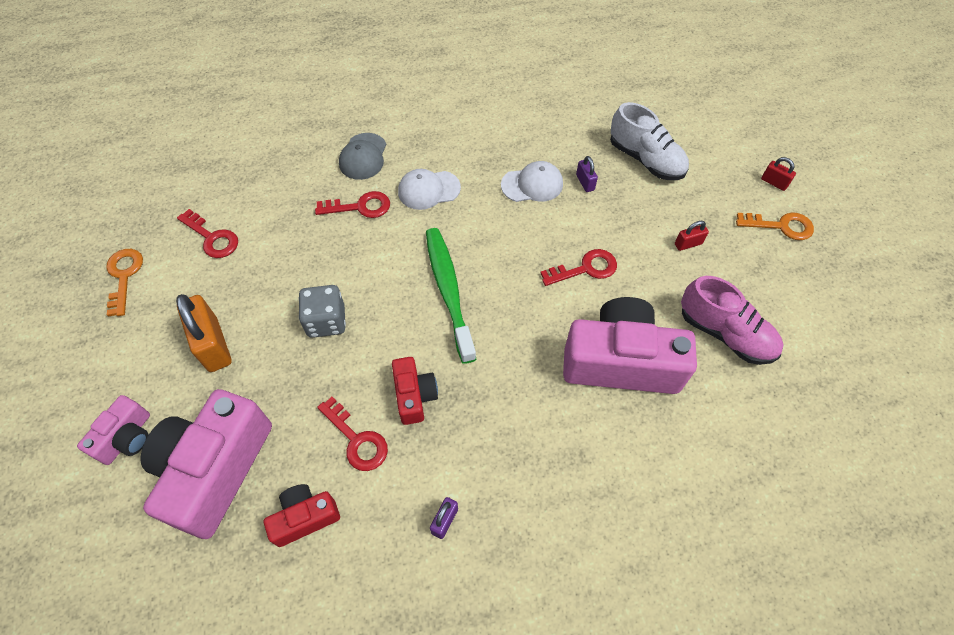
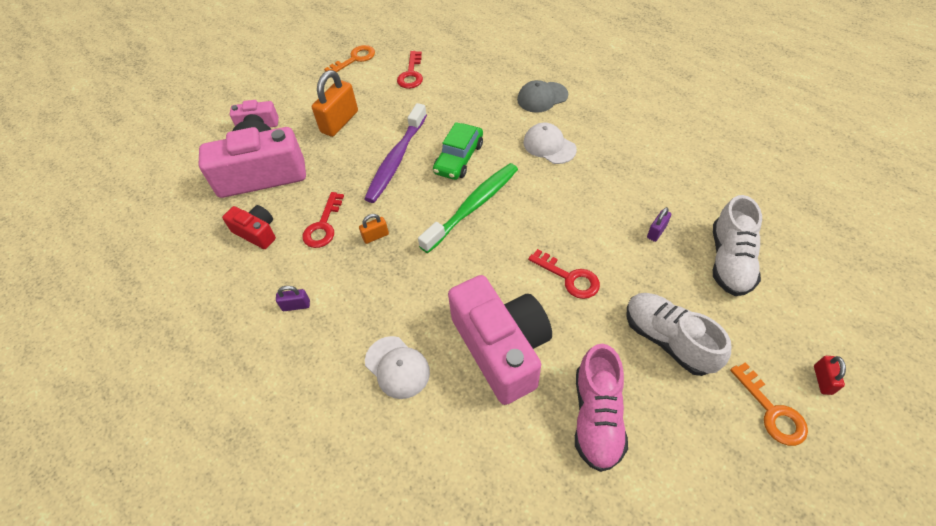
camera: 60 degrees right, 5 degrees down
grey dice [299,285,346,338] -> purple toothbrush [364,103,427,203]
red key [315,191,390,218] -> none
red camera [392,357,438,425] -> orange padlock [359,214,389,244]
white cap [501,161,563,202] -> white cap moved to [365,336,430,399]
red padlock [675,221,709,251] -> white shoe [626,293,731,376]
none -> green car [433,122,483,180]

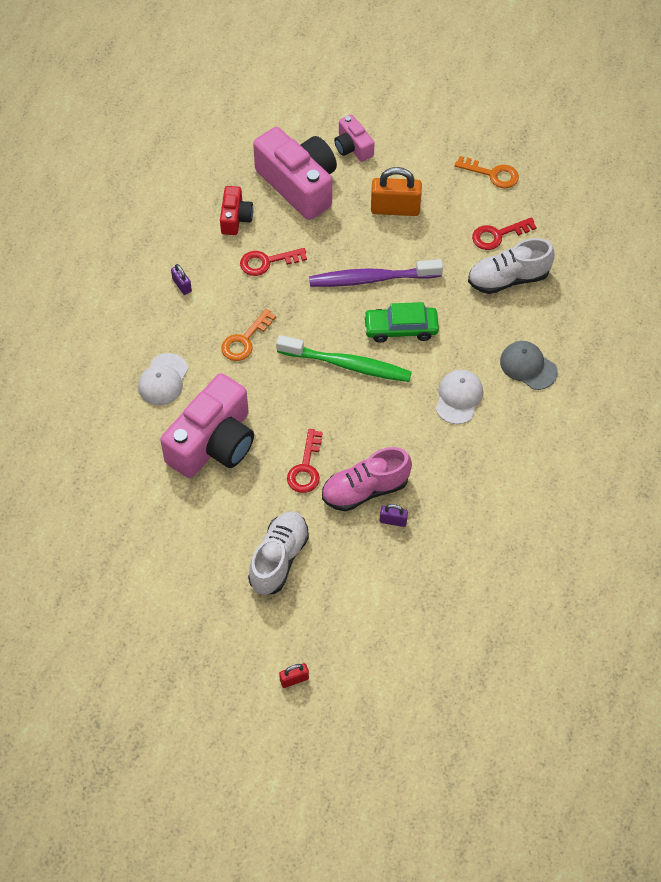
camera: 60 degrees right, 5 degrees up
orange padlock [359,214,389,244] -> none
pink shoe [575,344,628,472] -> pink shoe moved to [322,447,412,511]
white shoe [713,195,762,296] -> white shoe moved to [468,238,555,294]
orange key [730,362,808,446] -> orange key moved to [221,309,276,361]

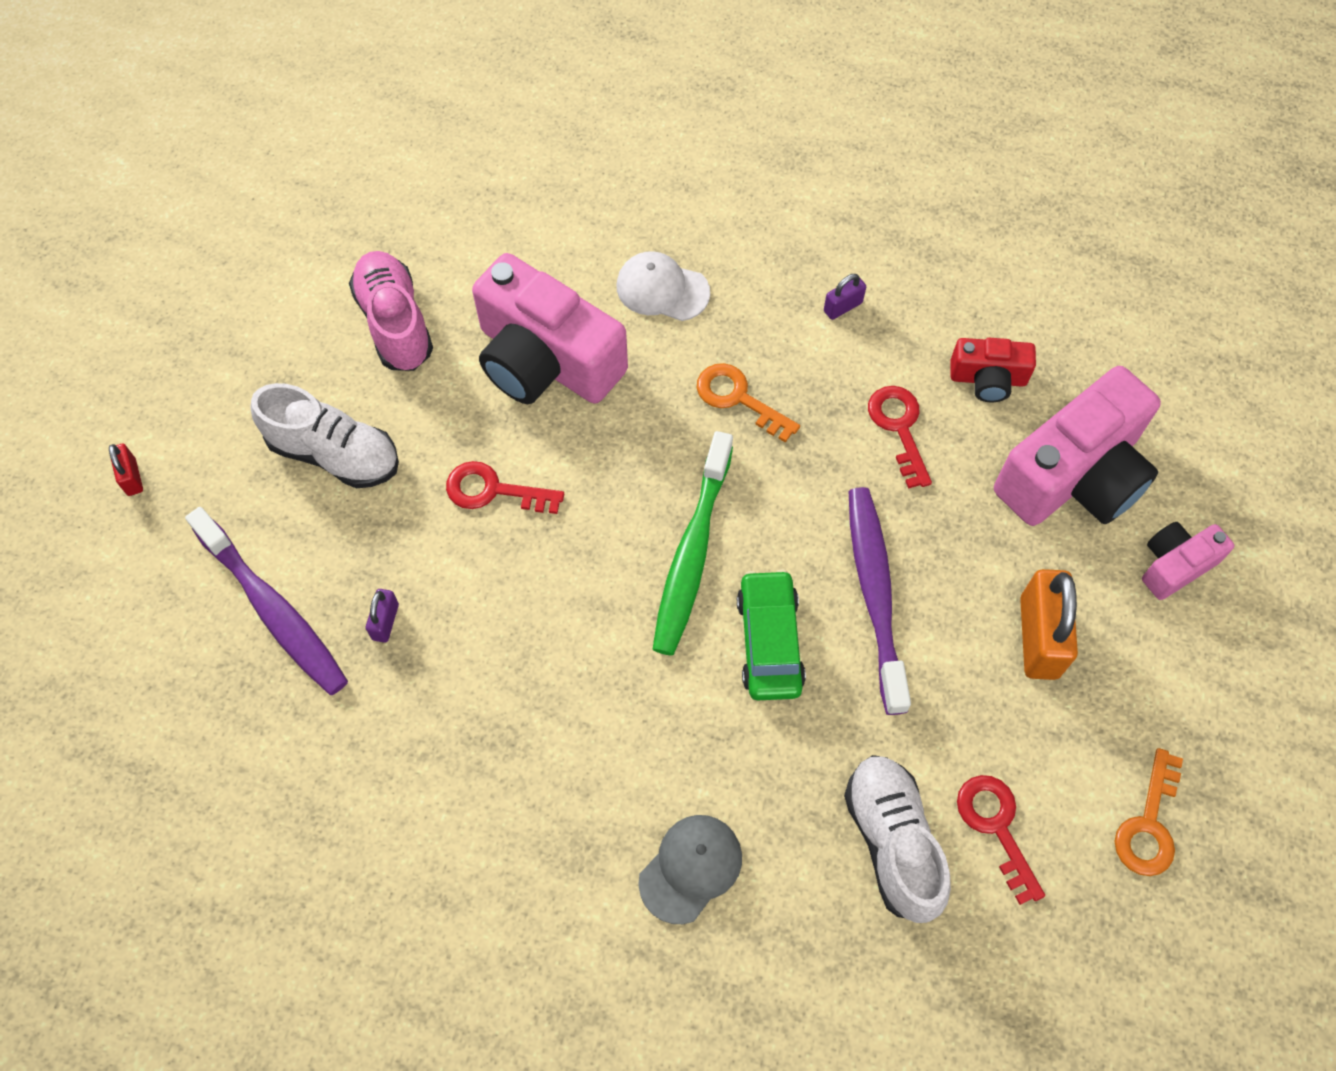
camera: 90 degrees right, 5 degrees up
pink shoe [322,447,412,511] -> pink shoe moved to [349,251,433,371]
white cap [436,370,483,424] -> none
none -> purple toothbrush [185,507,348,695]

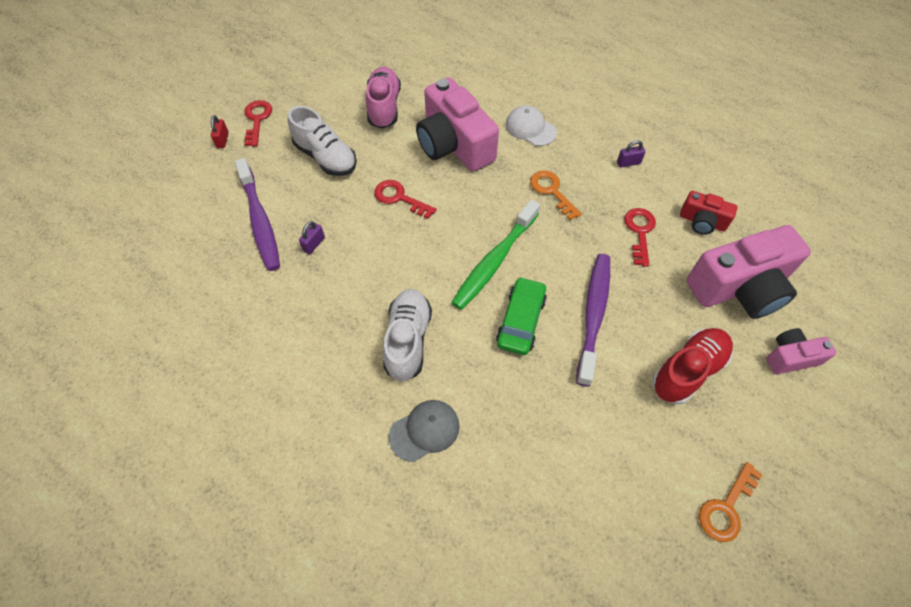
camera: 20 degrees right, 5 degrees down
white shoe [844,755,951,923] -> white shoe moved to [383,289,432,382]
red key [957,775,1045,905] -> red key moved to [244,100,272,146]
orange padlock [1020,569,1078,680] -> red shoe [652,328,733,405]

